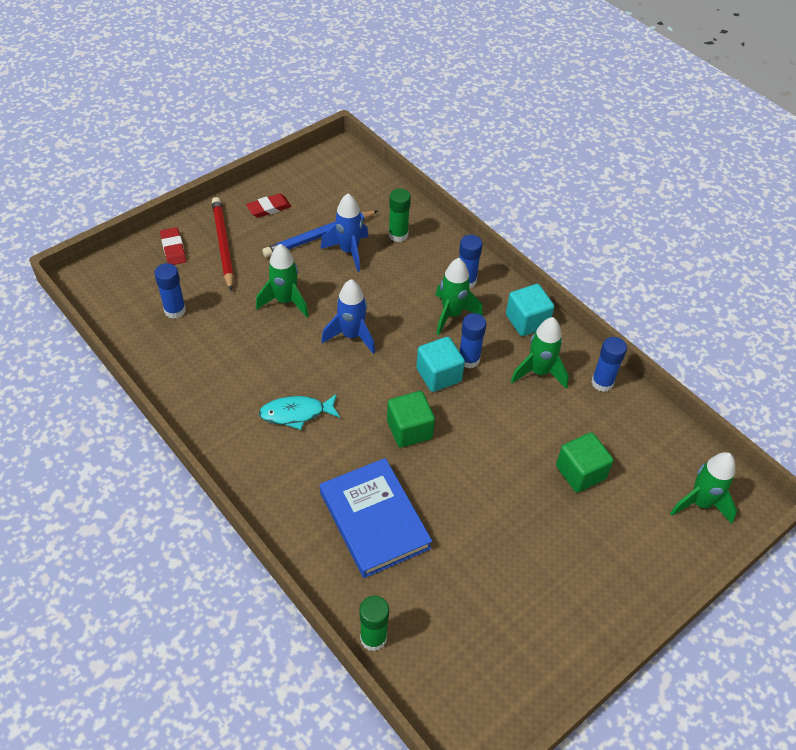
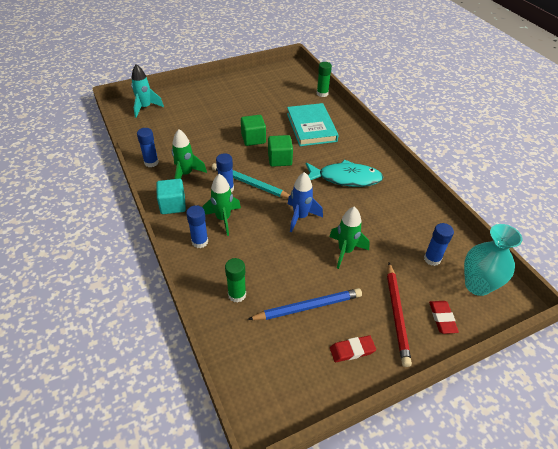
camera: 165 degrees left, 5 degrees down
turquoise fish [259,394,340,430] -> turquoise fish [306,160,383,187], size x1.56
blue rocket [320,193,368,272] -> none
blue book [320,458,432,578] -> turquoise book [287,103,339,146]
turquoise cube [416,337,465,392] -> turquoise pencil [212,163,290,198]
green cube [556,432,613,493] -> green cube moved to [241,115,266,146]
green rocket [670,452,737,524] -> turquoise rocket [131,64,164,118]
none -> turquoise vase [464,224,522,296]

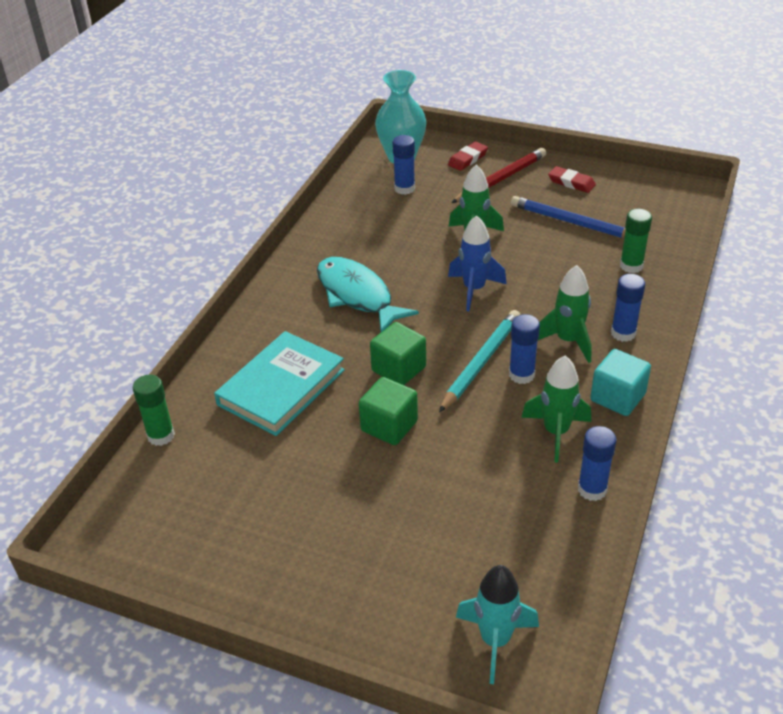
camera: 130 degrees left, 5 degrees down
turquoise pencil [212,163,290,198] -> turquoise pencil turned 135 degrees counterclockwise [439,310,520,412]

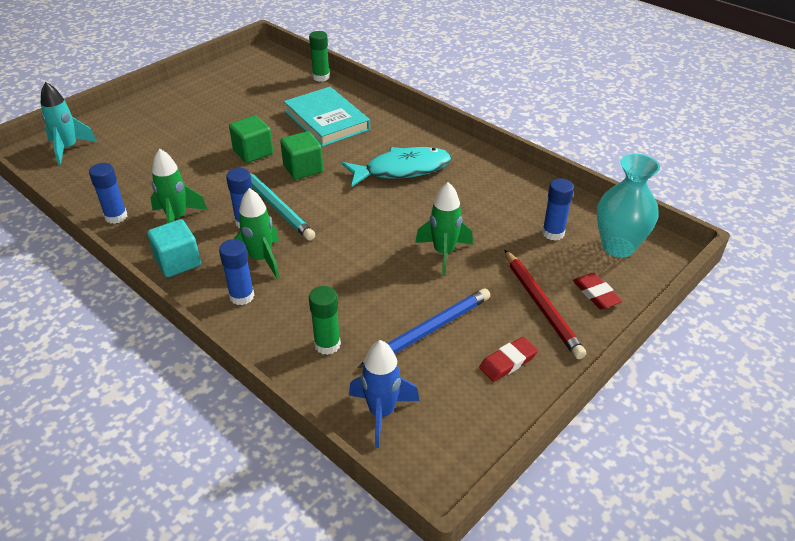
camera: 110 degrees right, 0 degrees up
blue rocket [448,215,507,311] -> blue rocket moved to [349,340,420,448]

